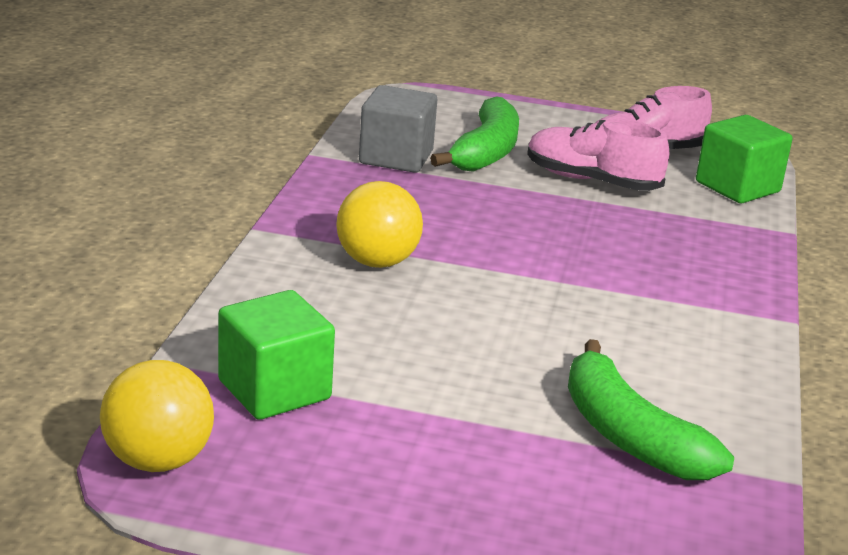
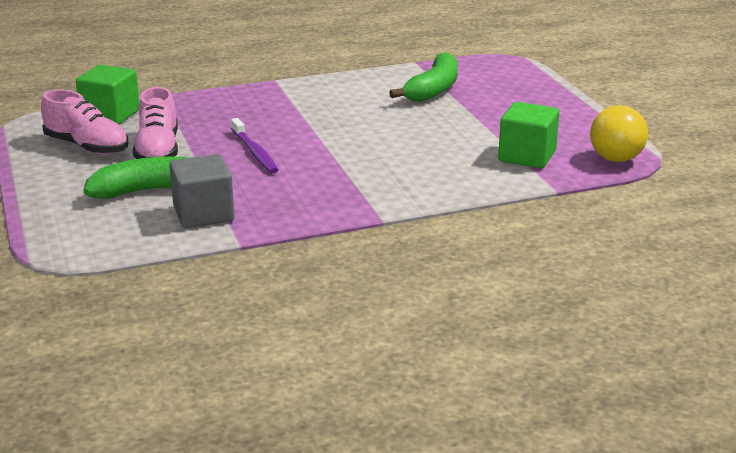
camera: 120 degrees left, 0 degrees up
yellow ball [336,181,423,268] -> none
none -> purple toothbrush [231,118,279,173]

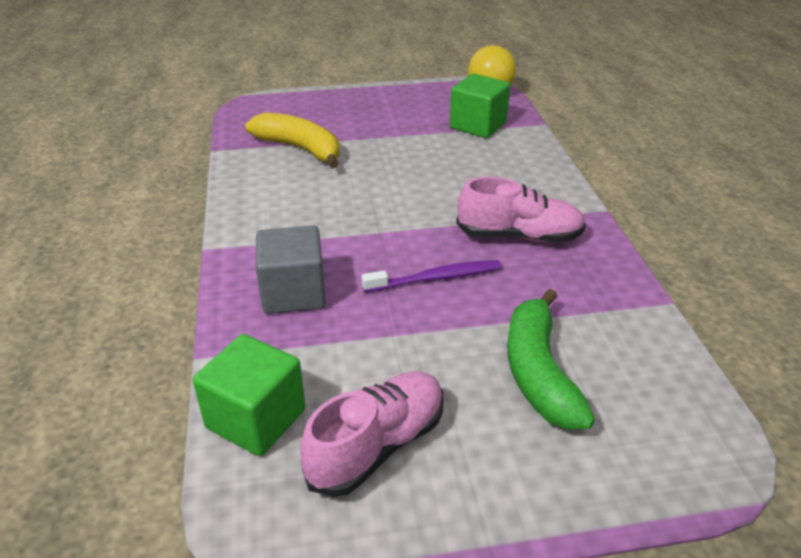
camera: 80 degrees left, 10 degrees up
pink shoe [133,87,178,159] -> pink shoe moved to [456,177,586,242]
grey cube [170,154,234,228] -> grey cube moved to [256,225,326,314]
green banana [389,52,458,102] -> yellow banana [245,112,340,168]

